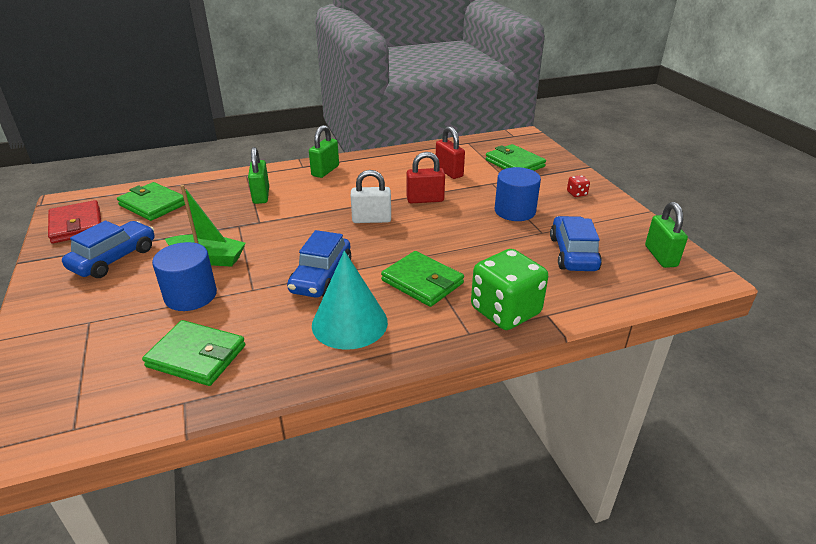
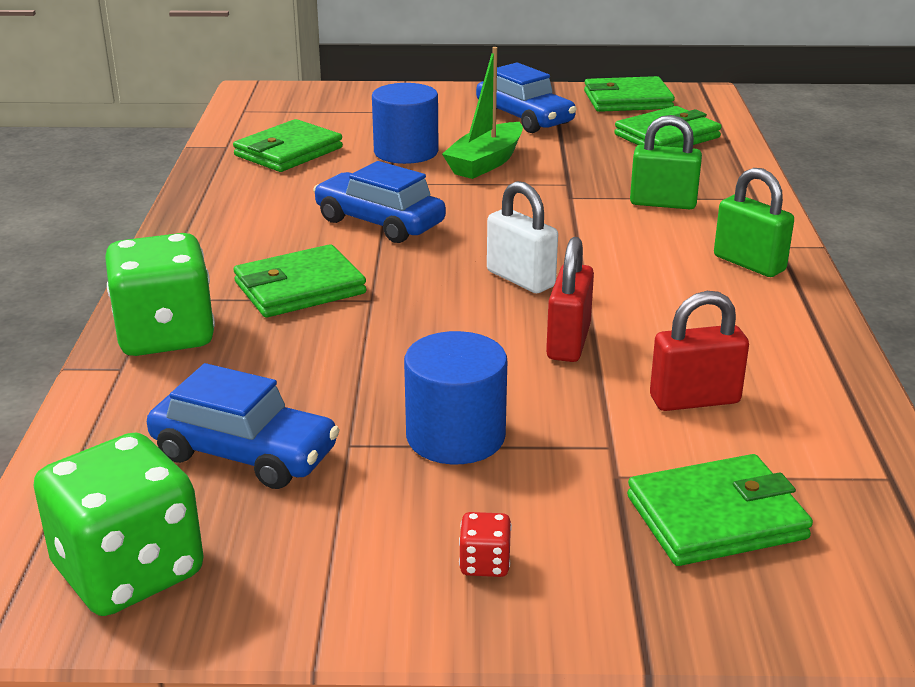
camera: 110 degrees right, 5 degrees down
red wallet [48,200,101,243] -> green wallet [584,76,675,112]
turquoise cone [312,251,388,350] -> none
white padlock [351,170,391,223] -> white padlock turned 60 degrees counterclockwise [487,181,558,293]
green padlock [645,202,688,268] -> green dice [34,432,204,616]

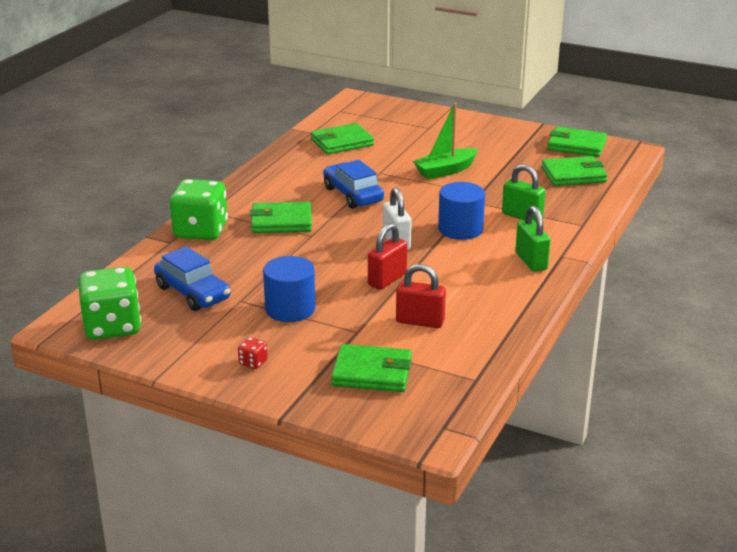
camera: 25 degrees right, 0 degrees up
blue cylinder [372,83,439,164] -> blue cylinder moved to [438,182,485,240]
blue car [476,63,577,133] -> none

